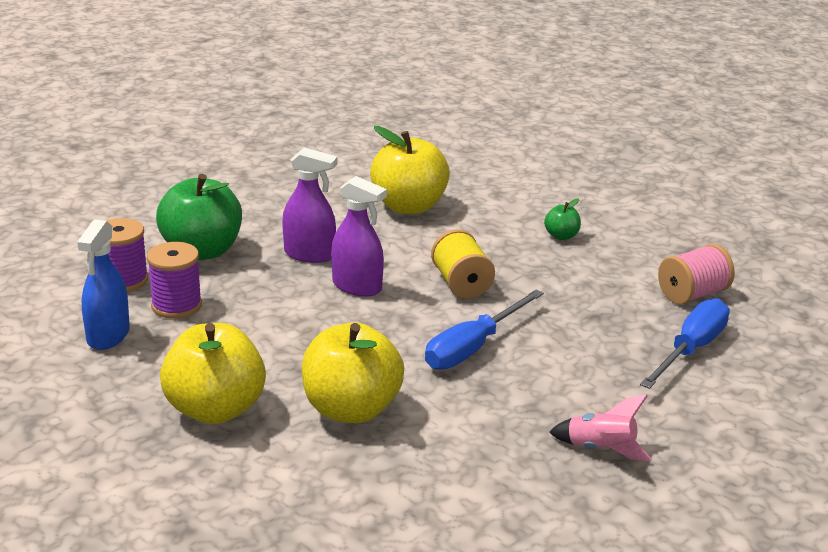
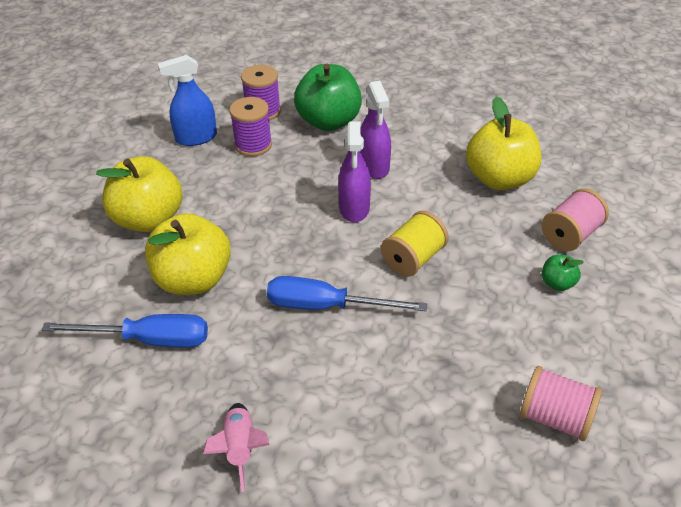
camera: 60 degrees right, 15 degrees up
blue screwdriver [640,299,730,389] -> blue screwdriver moved to [42,314,208,348]
none -> pink spool [542,188,609,251]

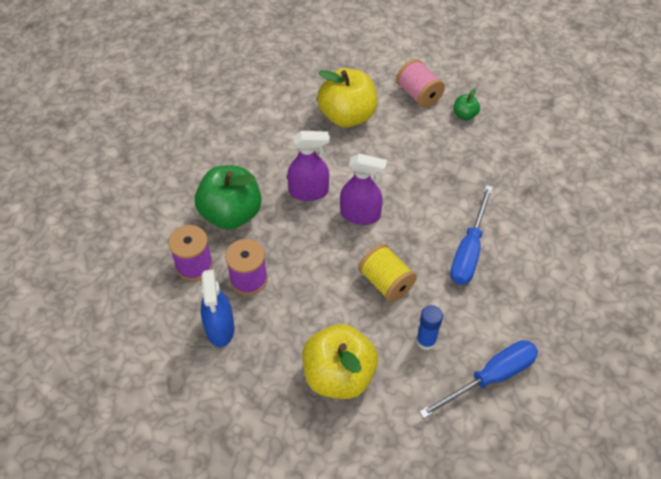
camera: 80 degrees left, 10 degrees up
blue screwdriver [42,314,208,348] -> blue screwdriver turned 45 degrees clockwise [419,340,538,418]
yellow apple [145,213,231,295] -> blue glue stick [416,305,443,350]
pink rocket [203,403,270,492] -> none
yellow spool [381,211,449,277] -> yellow spool moved to [358,244,417,302]
pink spool [520,366,602,441] -> none

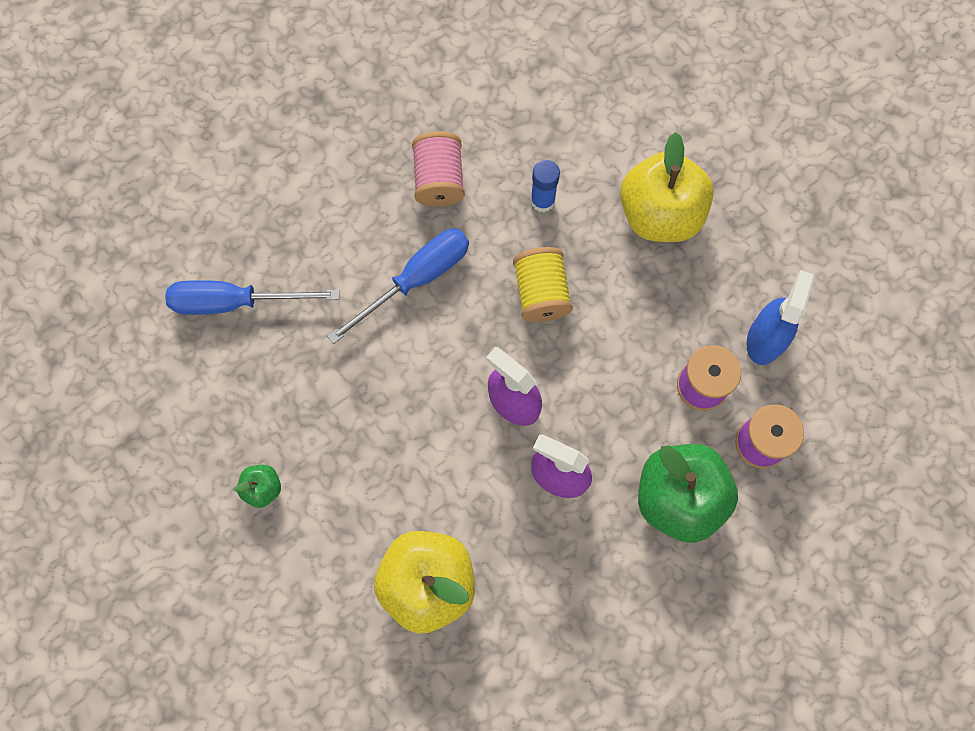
camera: 150 degrees left, 20 degrees up
pink spool [396,59,445,108] -> pink spool moved to [412,131,465,207]
blue screwdriver [419,340,538,418] -> blue screwdriver moved to [165,280,339,315]

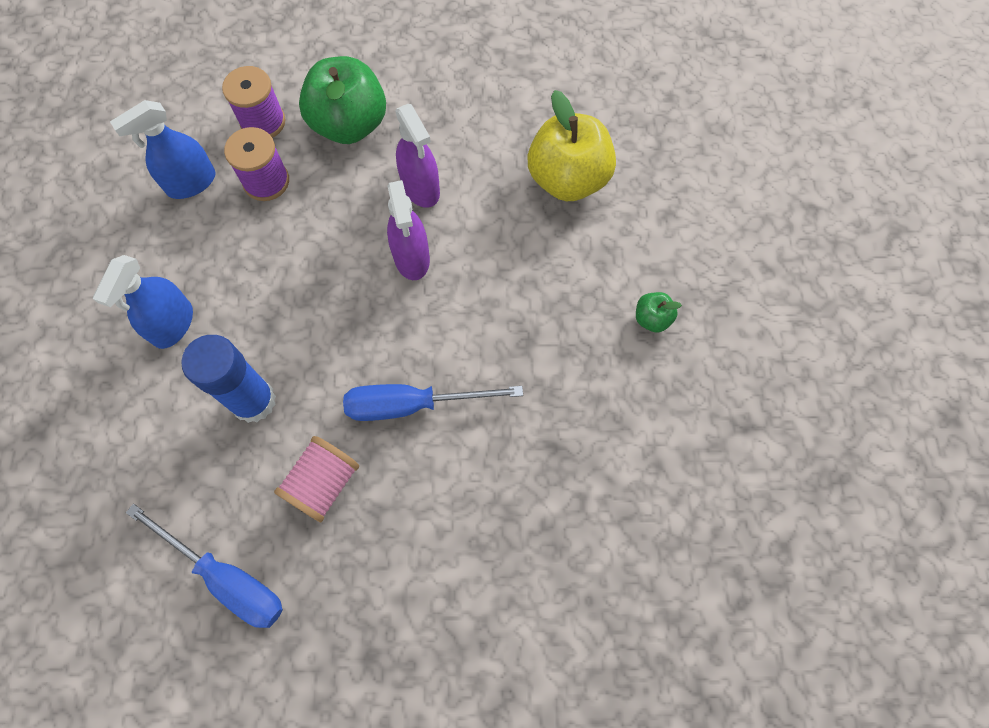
camera: 145 degrees left, 5 degrees down
blue screwdriver [165,280,339,315] -> blue screwdriver moved to [126,504,283,628]
yellow spool [513,247,573,322] -> none
blue glue stick [531,160,560,212] -> blue glue stick [181,335,276,423], size x1.71
yellow apple [620,132,714,242] -> blue spray bottle [93,255,193,349]

